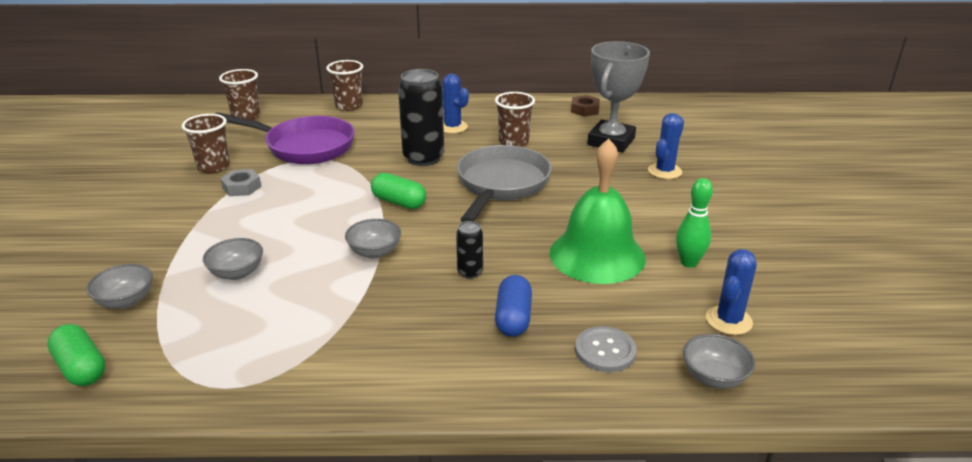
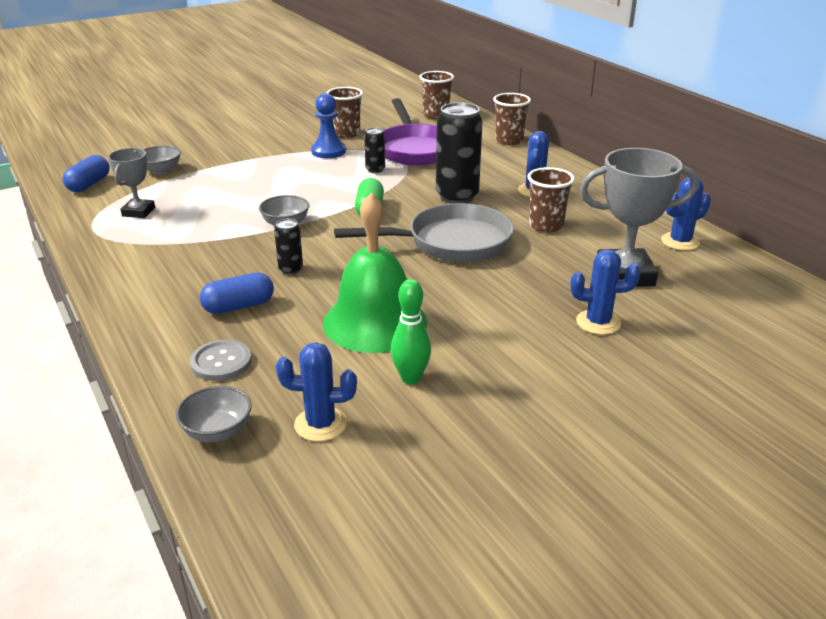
camera: 60 degrees right, 0 degrees up
green capsule [47,324,105,386] -> blue capsule [63,155,110,192]
grey bowl [203,238,263,280] -> none
grey nut [220,169,261,196] -> blue pawn [311,93,346,158]
brown nut [571,95,600,117] -> blue cactus [661,177,711,251]
none -> grey trophy [108,148,155,218]
none -> black can [364,128,385,173]

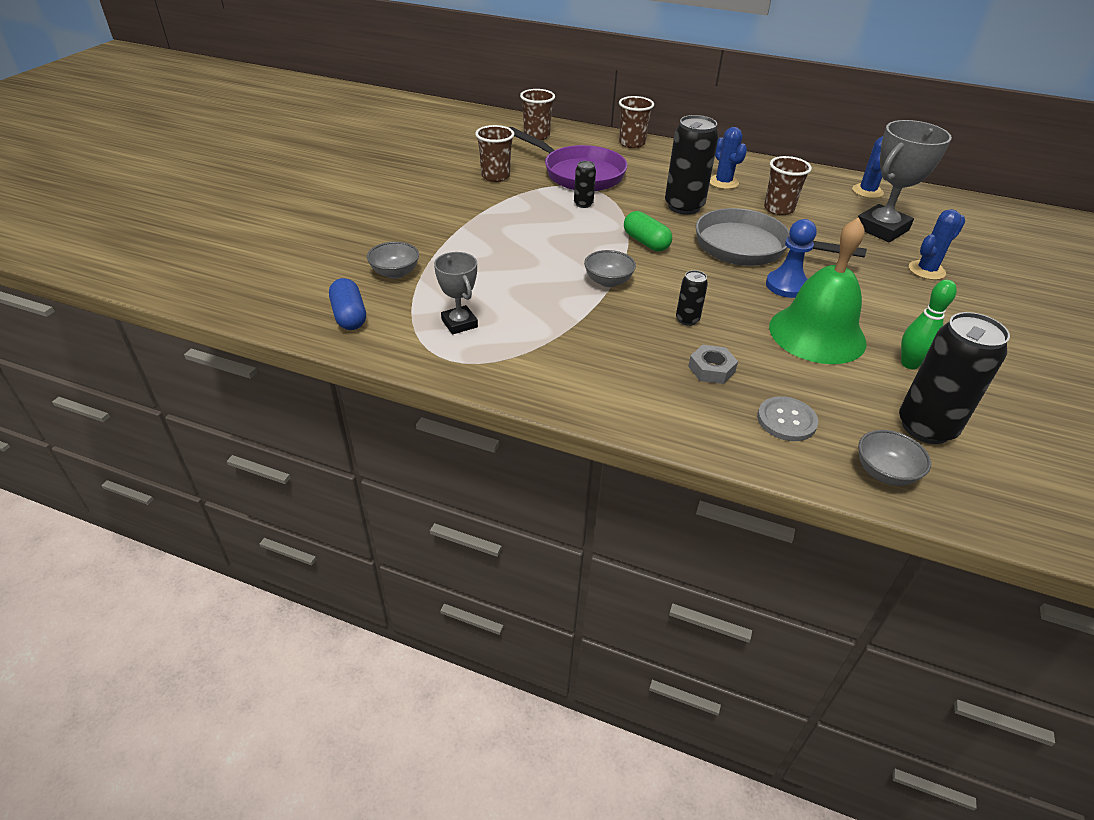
camera: 40 degrees left, 10 degrees up
blue capsule [200,273,274,314] -> grey nut [688,345,738,384]
blue cactus [276,342,357,442] -> black can [899,312,1010,444]
blue pawn [311,93,346,158] -> blue pawn moved to [766,219,817,298]
grey pan [334,203,514,262] -> grey pan turned 105 degrees counterclockwise [696,208,867,266]

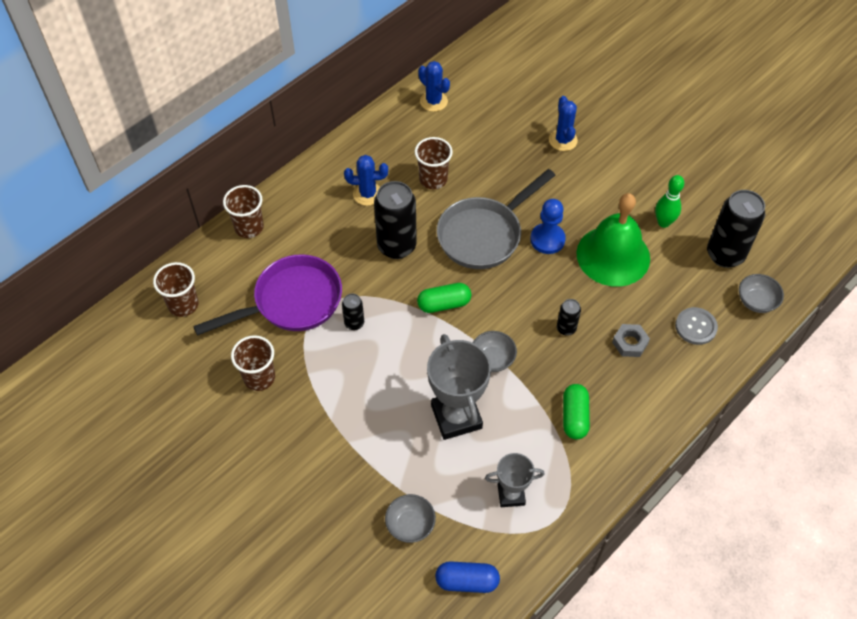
camera: 65 degrees left, 15 degrees up
grey trophy [858,120,952,242] -> grey trophy moved to [427,334,491,440]
none -> green capsule [563,384,590,439]

